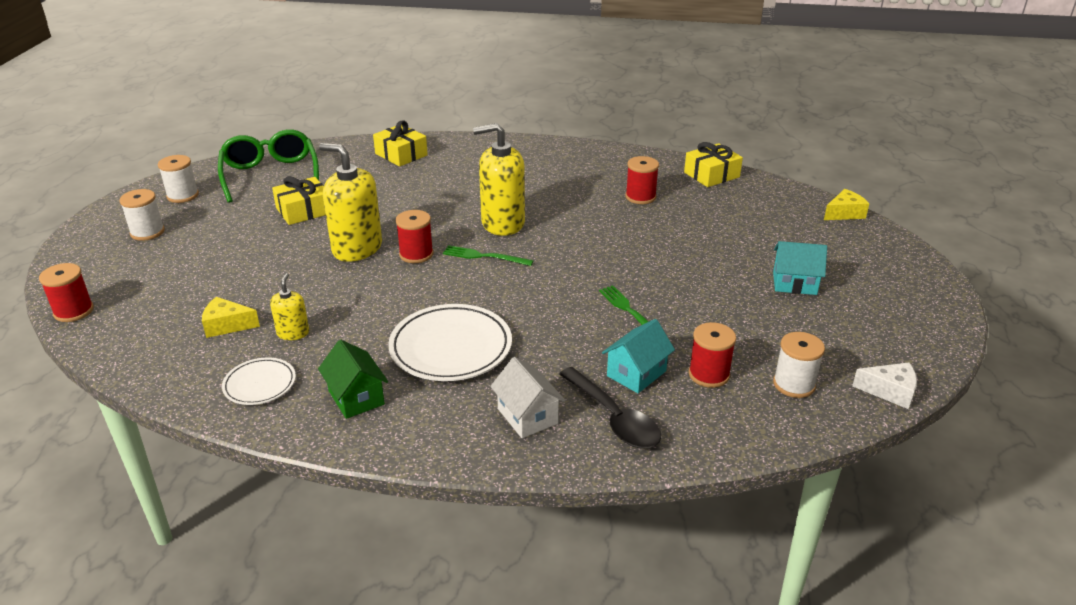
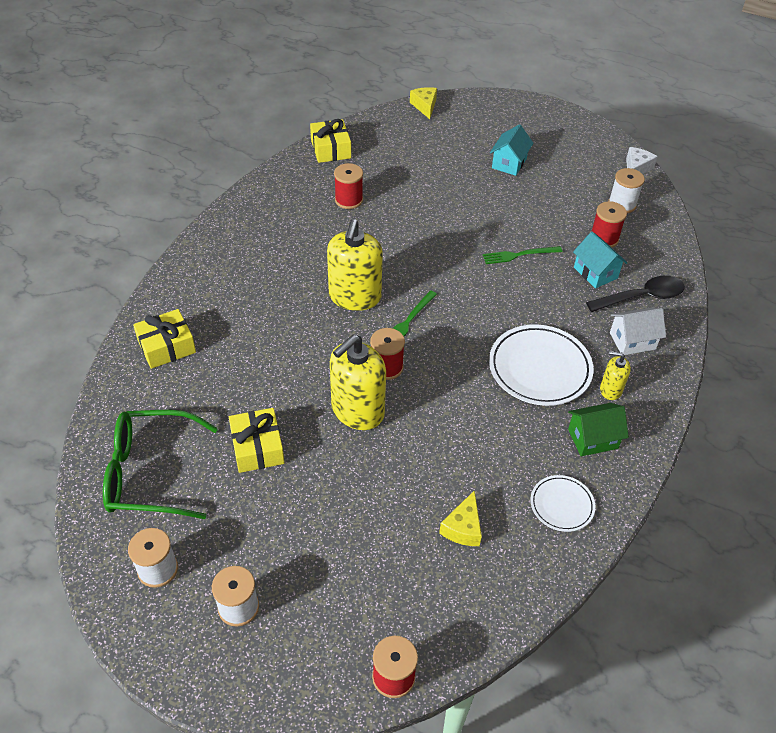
camera: 75 degrees left, 15 degrees up
yellow soap dispenser [270,273,309,340] -> yellow soap dispenser moved to [600,351,631,400]

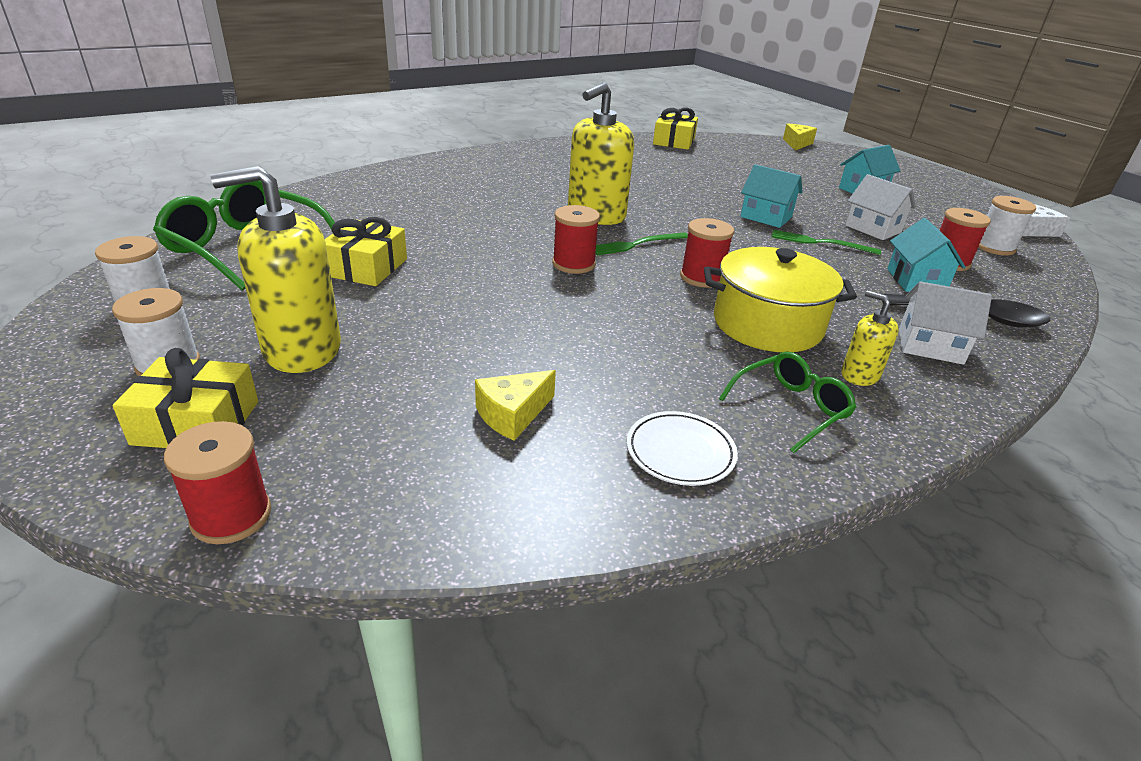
camera: 30 degrees right, 15 degrees down
yellow gift [133,309,196,369] -> yellow gift moved to [113,348,258,448]
yellow soap dispenser [330,335,386,430] -> yellow soap dispenser moved to [211,166,341,373]
red spool [334,163,363,209] -> red spool moved to [680,218,734,288]
white plate [489,324,594,406] -> yellow pot [704,247,857,352]
green house [568,403,629,456] -> green glasses [719,352,857,453]
none -> turquoise house [740,164,802,228]
none -> white house [846,174,916,240]

